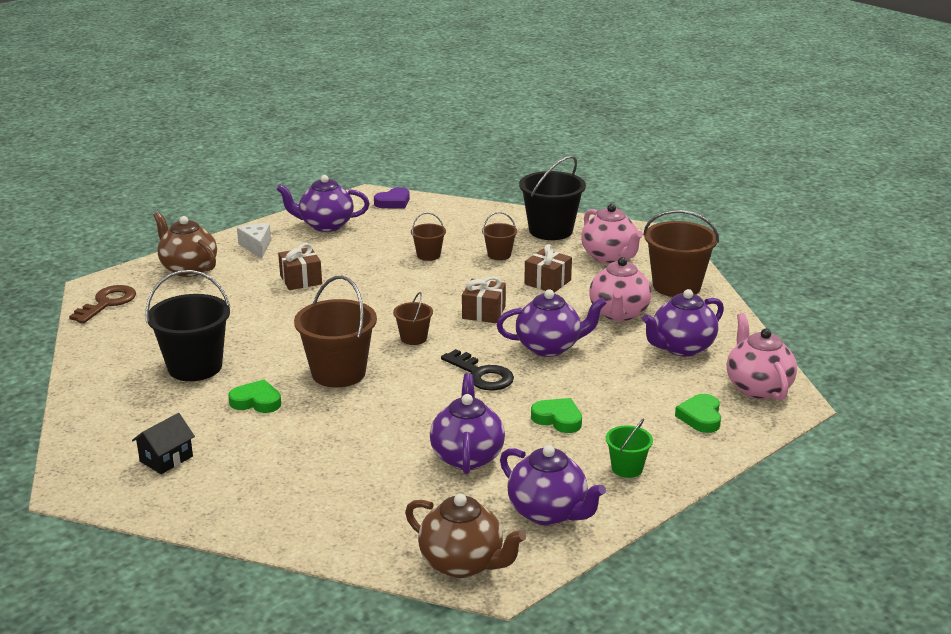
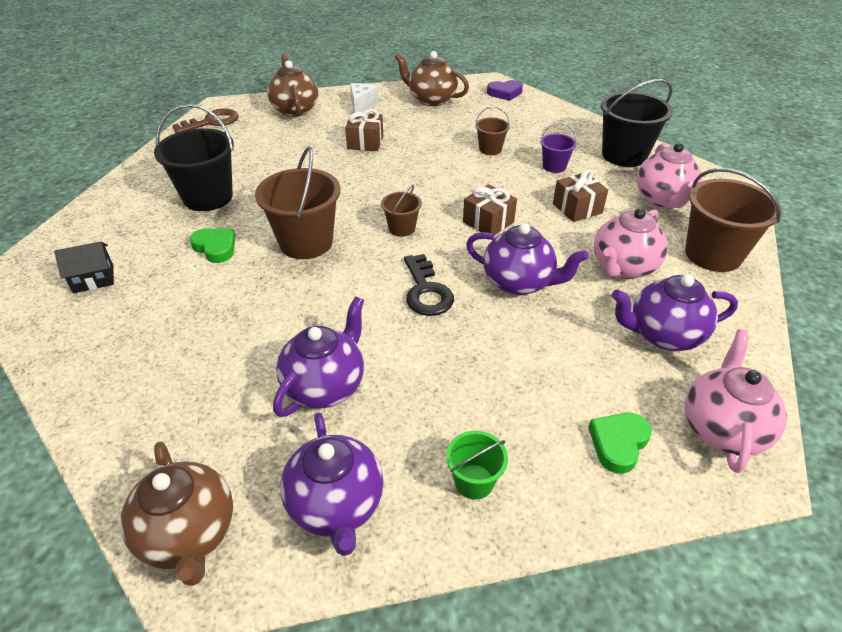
camera: 30 degrees right, 15 degrees up
purple teapot [276,175,370,232] -> brown teapot [395,51,469,106]
brown bucket [482,212,517,260] -> purple bucket [540,122,577,173]
green heart [531,398,582,433] -> none

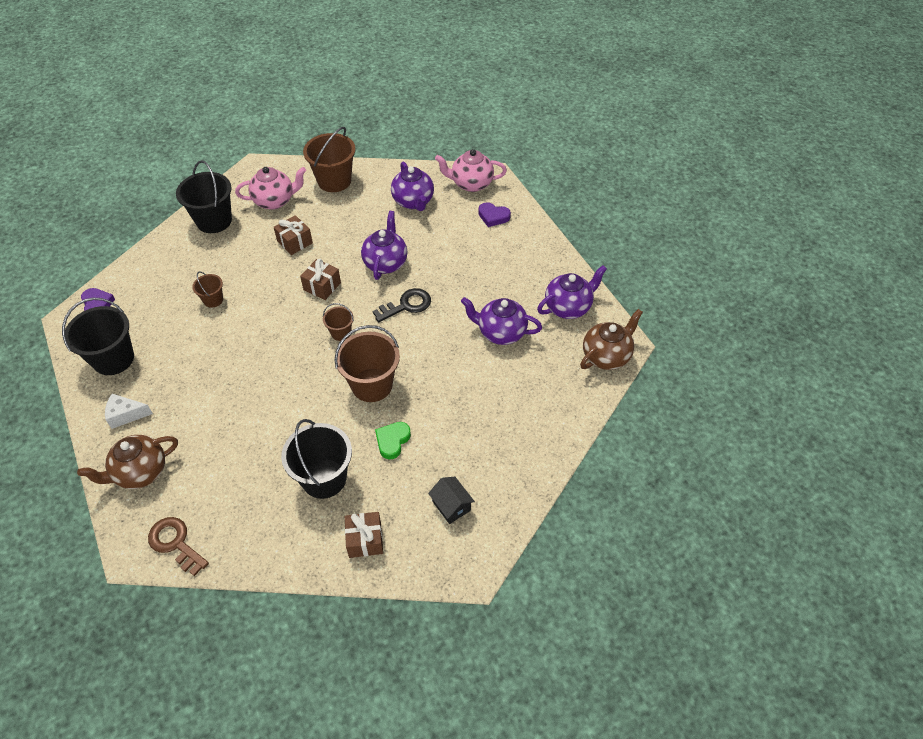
camera: 105 degrees left, 10 degrees up
brown gift [345,109,383,151] -> brown gift moved to [345,512,383,558]
brown teapot [395,51,469,106] -> black bucket [62,298,134,375]
green bucket [446,431,508,500] -> none
purple bucket [540,122,577,173] -> none
green heart [588,413,652,474] -> purple heart [478,202,511,227]
pink teapot [594,208,668,279] -> none

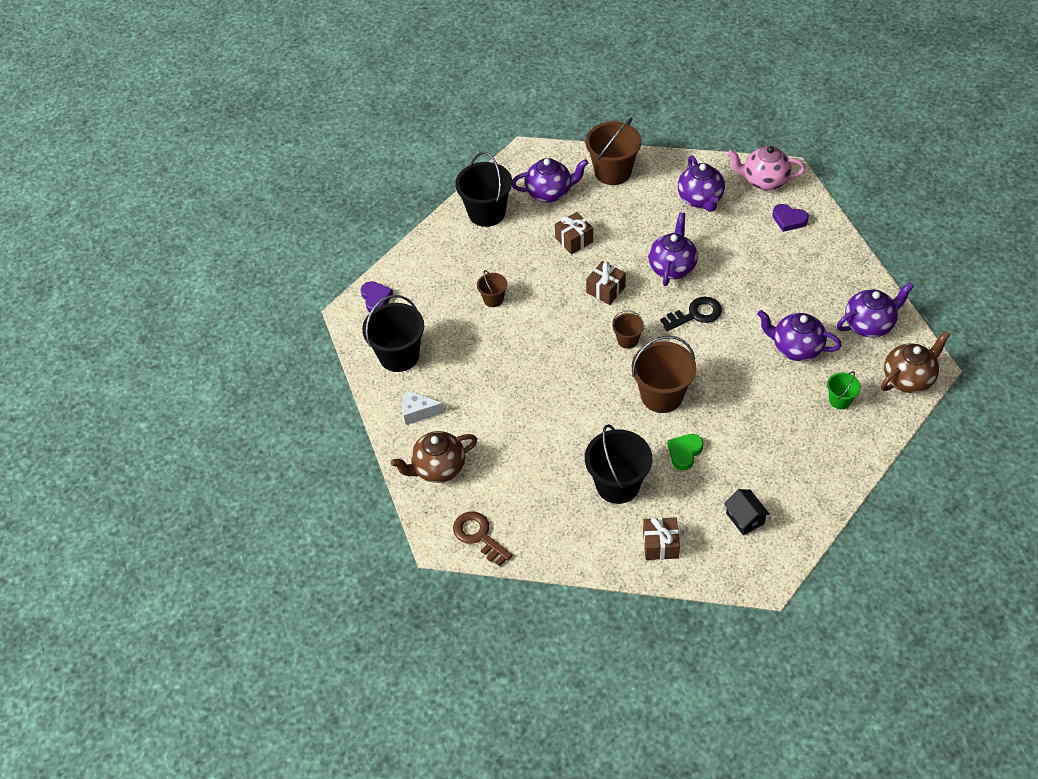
camera: 10 degrees right, 0 degrees up
pink teapot [235,167,306,210] -> purple teapot [512,158,588,202]
none -> green bucket [827,371,861,409]

